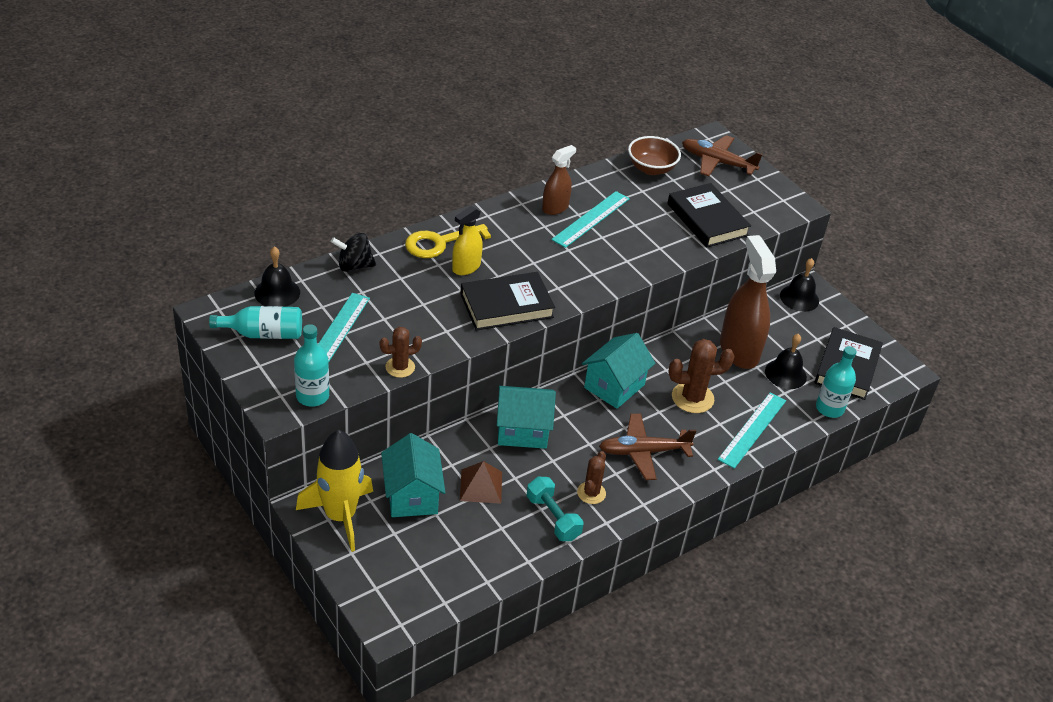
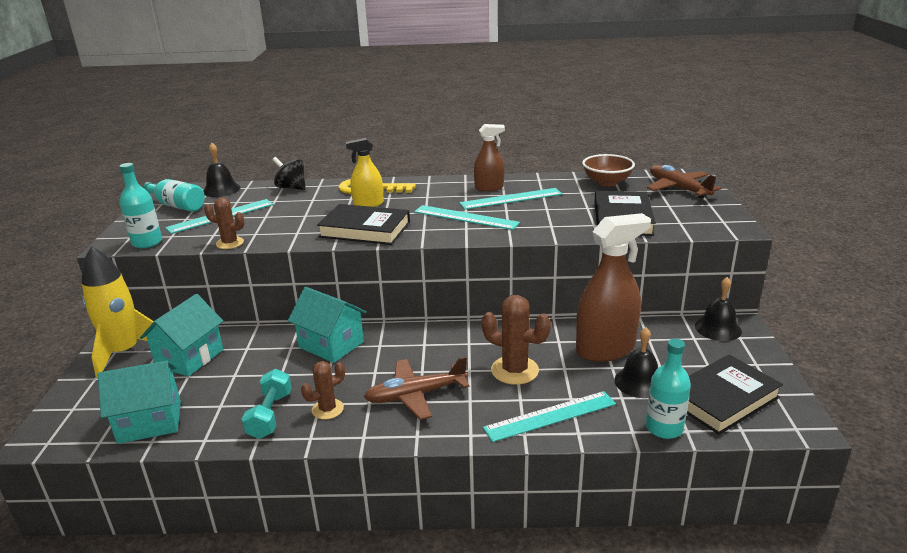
camera: 40 degrees right, 15 degrees down
brown pyramid [460,461,502,504] -> none
turquoise house [582,333,656,409] -> turquoise house moved to [98,361,181,444]
brown plane [599,414,696,480] -> brown plane turned 45 degrees counterclockwise [364,357,469,420]
brown spray bottle [720,235,776,369] -> brown spray bottle turned 45 degrees clockwise [576,213,651,362]
none -> turquoise ruler [414,205,520,230]

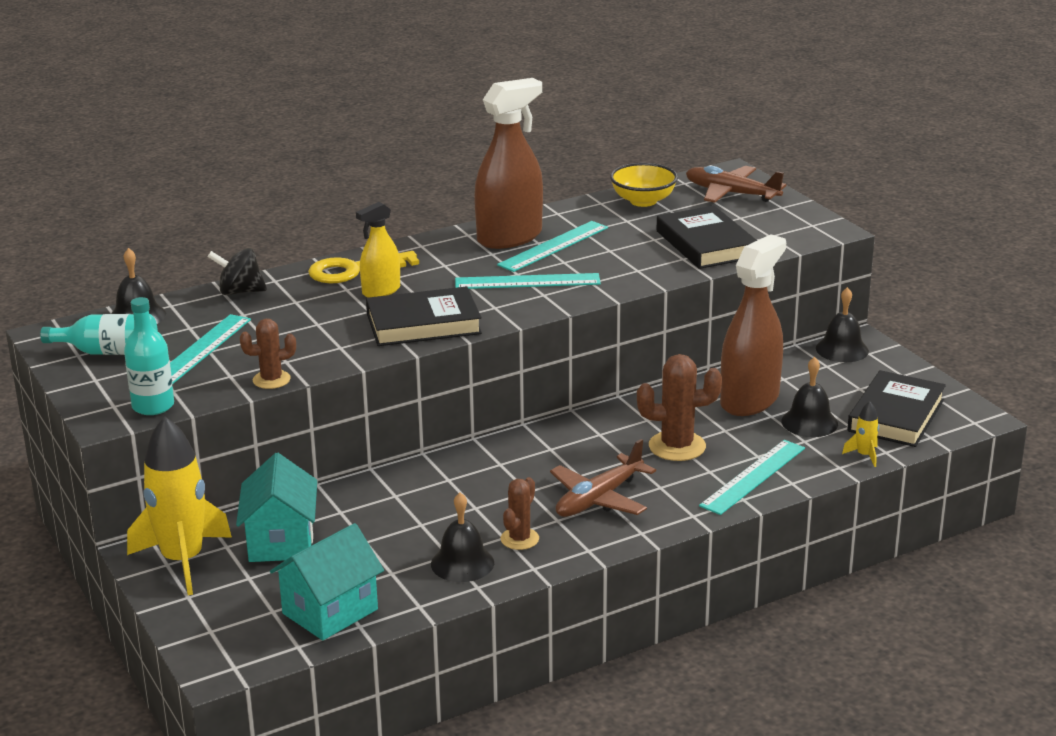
camera: 30 degrees left, 0 degrees up
turquoise dumbbell [242,369,292,439] -> black bell [431,493,494,582]
turquoise house [288,287,367,363] -> none
brown spray bottle [474,124,505,191] -> brown spray bottle [474,78,543,249], size x1.82
brown bowl [582,154,635,186] -> yellow bowl [610,163,678,207]
turquoise bottle [646,339,691,439] -> yellow rocket [842,401,879,467]

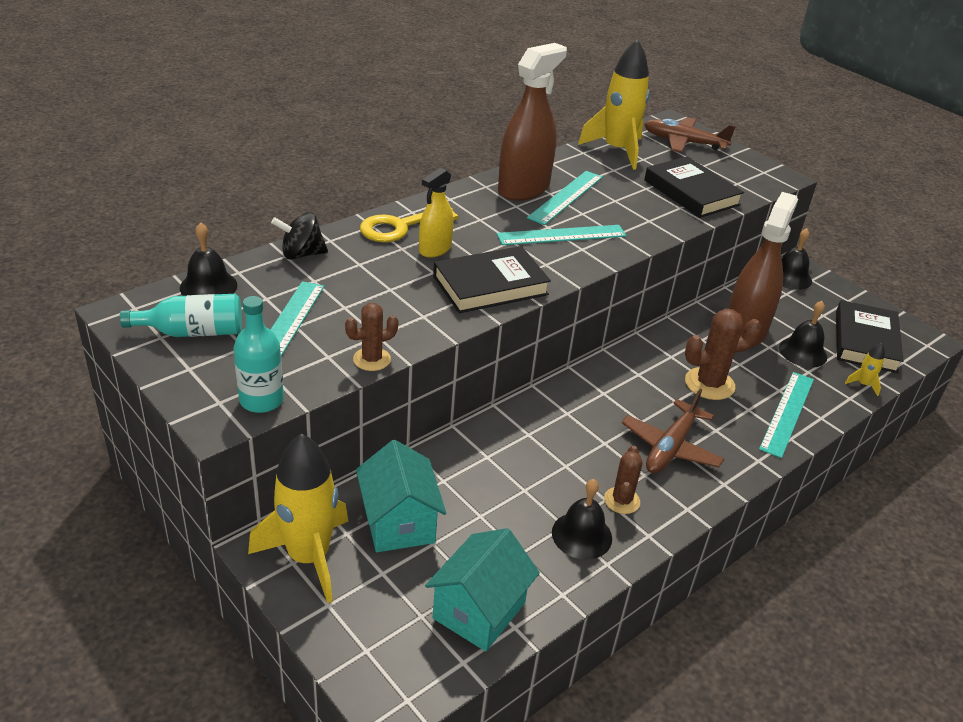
camera: 15 degrees left, 10 degrees up
yellow bowl [610,163,678,207] -> yellow rocket [578,39,650,170]

